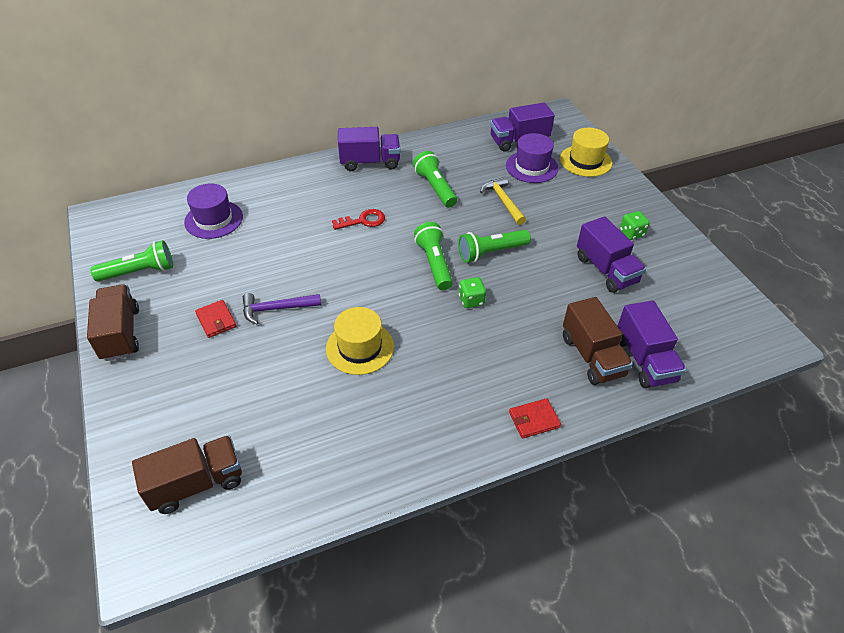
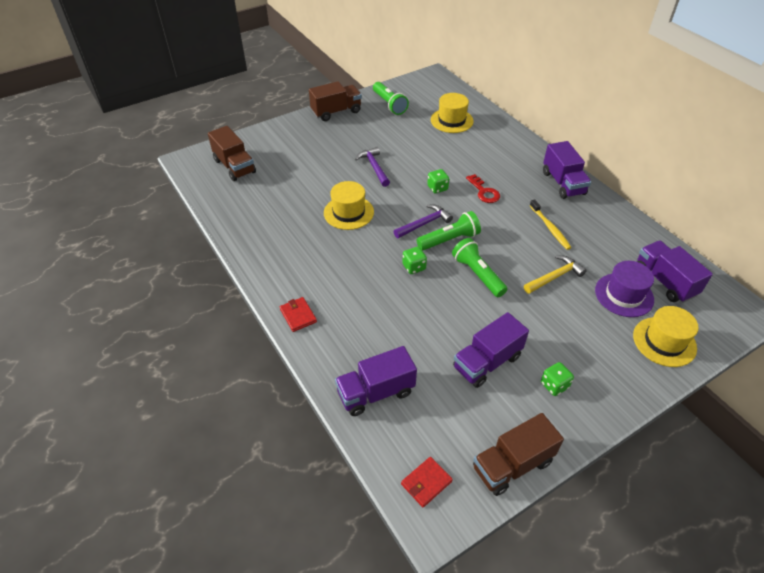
camera: 80 degrees right, 0 degrees up
purple hat [184,183,243,239] -> yellow hat [431,93,473,133]
red wallet [195,300,236,338] -> red wallet moved to [401,457,453,507]
green flashlight [413,151,457,207] -> yellow toothbrush [530,199,571,250]
brown truck [563,297,633,385] -> brown truck moved to [473,413,564,496]
none -> purple hammer [393,205,453,238]
none -> green dice [427,169,449,193]

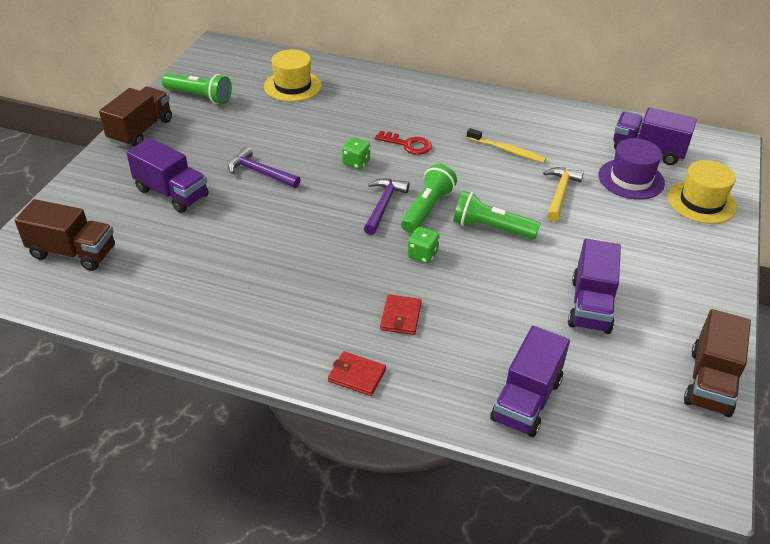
camera: 40 degrees left, 5 degrees down
yellow hat [324,181,374,230] -> none
red wallet [401,457,453,507] -> red wallet moved to [380,294,422,335]
green dice [541,362,574,396] -> none
purple truck [543,141,591,199] -> purple truck moved to [126,138,209,213]

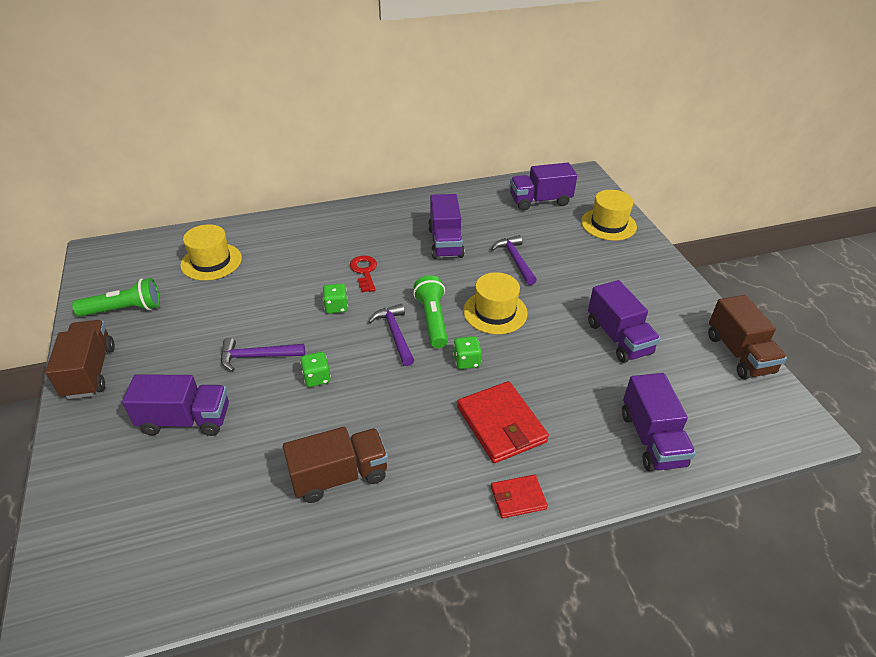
camera: 35 degrees left, 0 degrees up
brown truck [15,199,115,271] -> brown truck moved to [283,427,388,503]
red key [375,131,432,155] -> red key turned 90 degrees counterclockwise [350,255,377,292]
red wallet [380,294,422,335] -> red wallet [457,381,549,463], size x1.81
green flashlight [453,191,541,239] -> yellow hat [463,272,528,334]
yellow toothbrush [467,128,546,163] -> purple truck [428,194,465,259]
yellow hammer [543,167,584,222] -> purple hammer [491,235,537,285]
purple hat [599,138,665,200] -> none
none -> green dice [300,352,331,387]

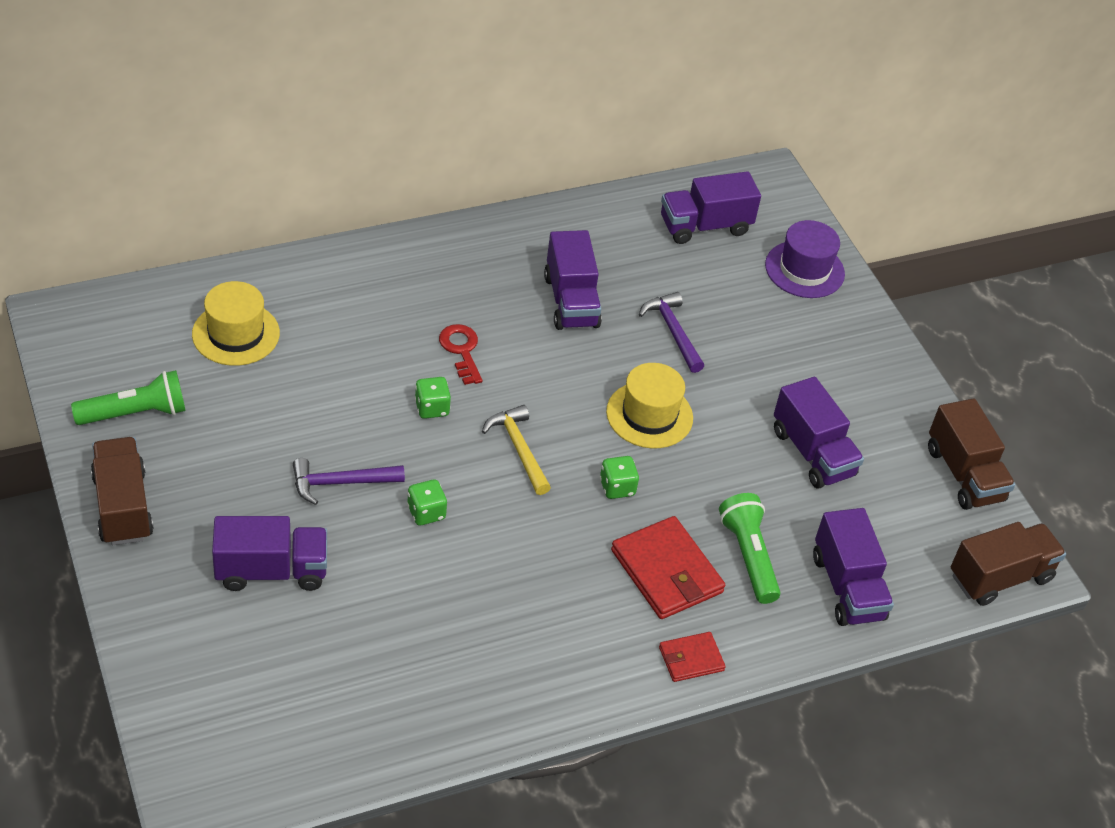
camera: 10 degrees left, 5 degrees up
brown truck [283,427,388,503] -> brown truck moved to [951,522,1066,606]
purple hammer [368,304,414,366] -> yellow hammer [482,405,551,495]
green flashlight [413,275,448,348] -> green flashlight moved to [719,493,781,604]
yellow hat [581,190,637,241] -> purple hat [765,220,845,298]

